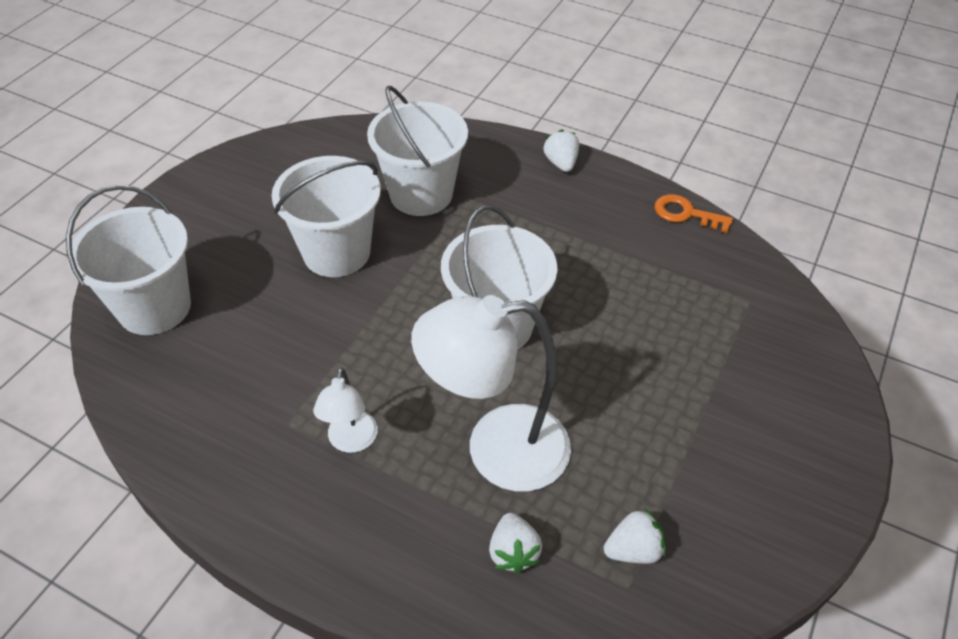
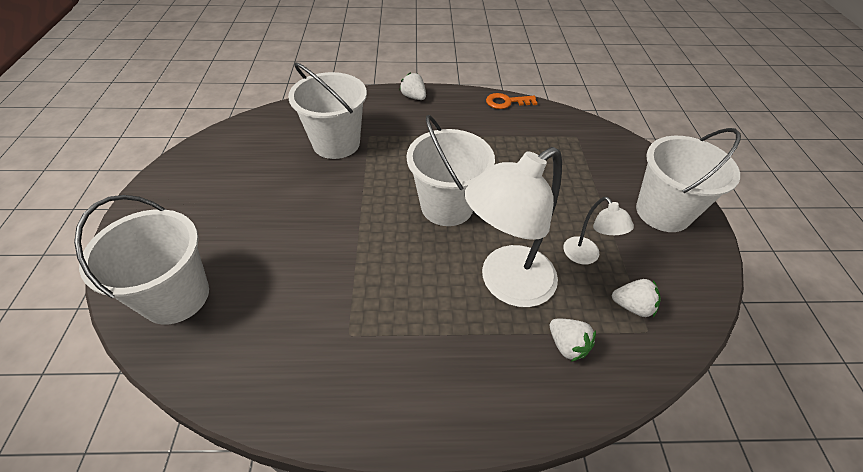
camera: 30 degrees left, 0 degrees up
white bucket [272,156,381,277] -> white bucket moved to [636,128,741,232]
white lamp [313,368,378,453] -> white lamp moved to [563,197,634,265]
white strawberry [604,509,666,564] -> white strawberry turned 60 degrees clockwise [612,279,661,317]

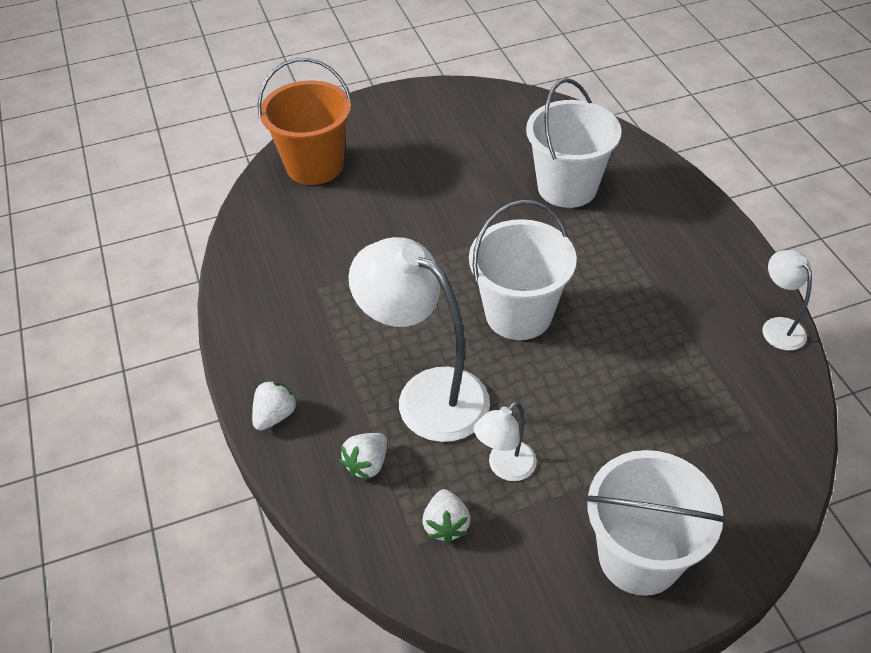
camera: 75 degrees right, 0 degrees up
white bucket [74,195,209,325] -> orange bucket [258,58,352,185]
white strawberry [399,72,426,100] -> white strawberry moved to [252,380,298,431]
orange key [486,93,537,109] -> white lamp [762,250,812,351]

